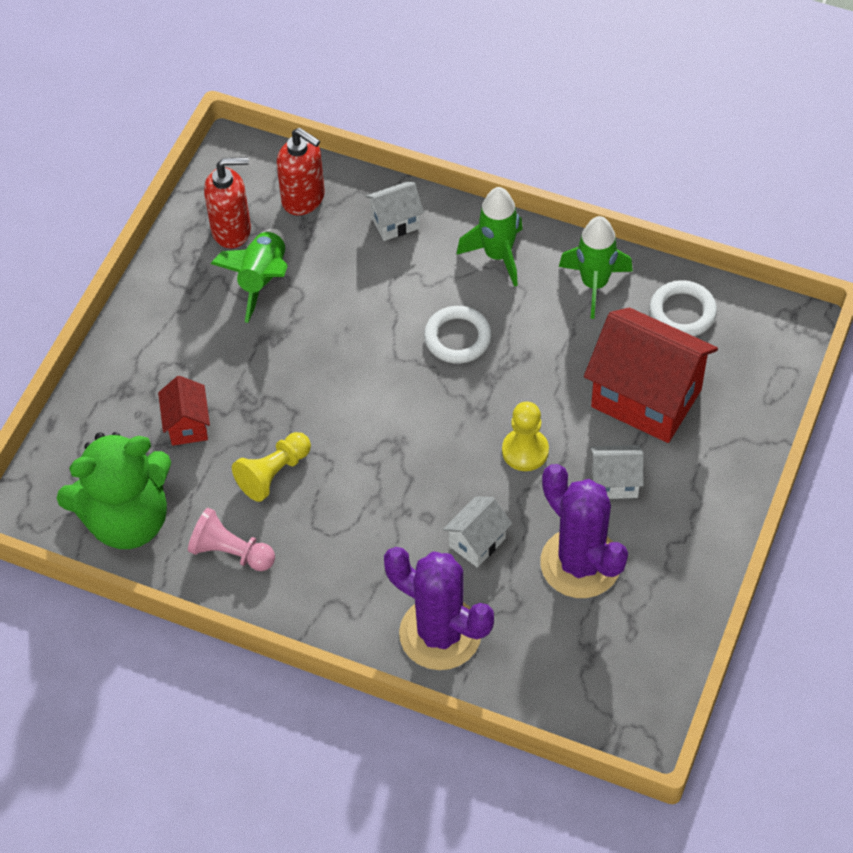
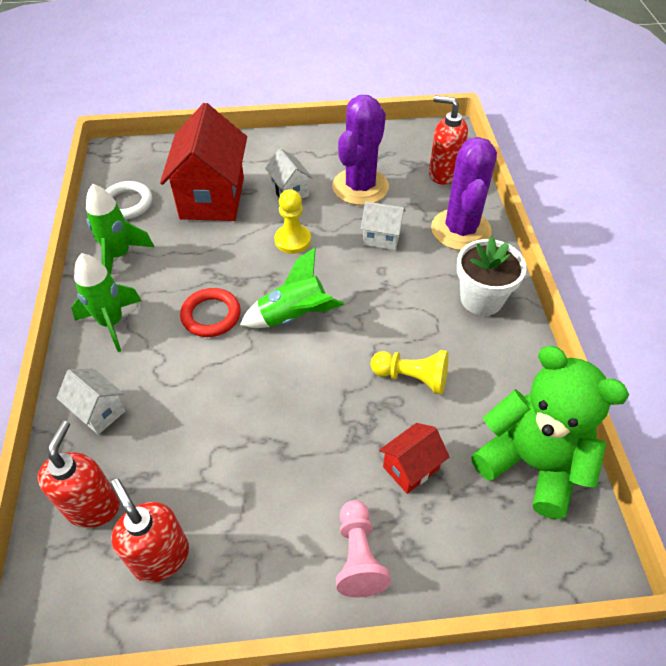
camera: 120 degrees left, 5 degrees down
pink pawn [188,508,275,571] -> pink pawn moved to [336,500,391,597]
green rocket [211,229,288,323] -> green rocket moved to [240,247,344,328]
white ring [424,306,492,364] -> red ring [180,288,241,337]
none -> red soap dispenser [429,96,468,185]
none -> white flower pot [457,237,527,316]

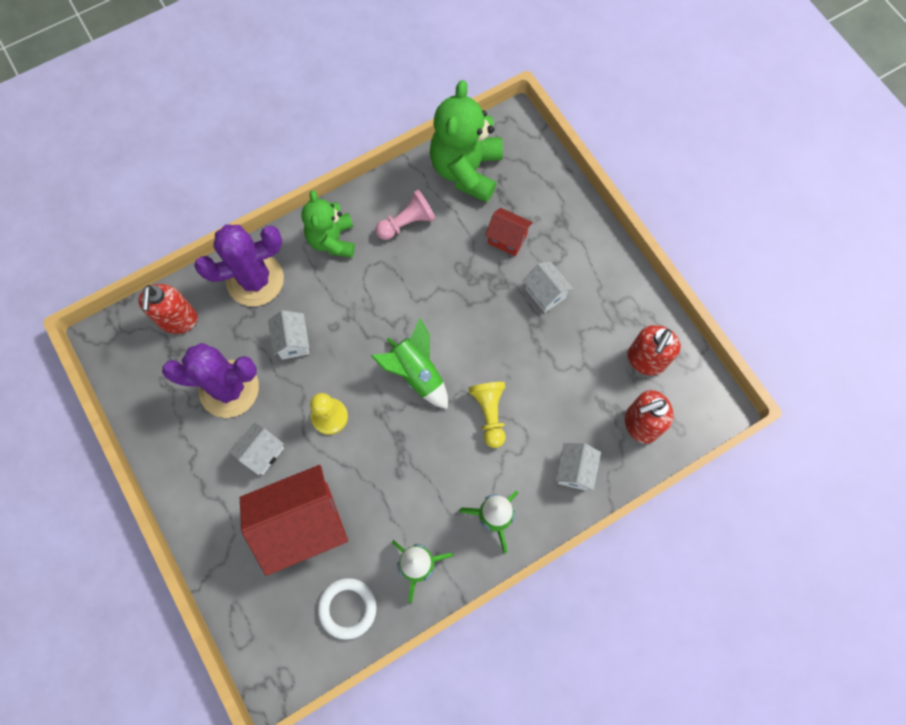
camera: 115 degrees left, 20 degrees up
red ring [180,288,241,337] -> none
pink pawn [336,500,391,597] -> pink pawn moved to [375,190,436,240]
yellow pawn [371,350,449,395] -> yellow pawn moved to [468,382,506,448]
white flower pot [457,237,527,316] -> green teddy bear [301,190,355,258]
none -> white house [523,261,573,313]

